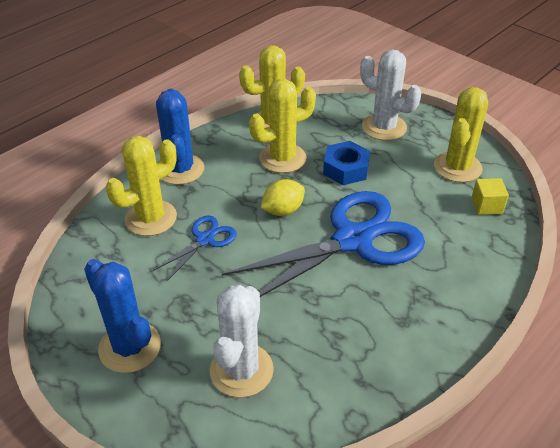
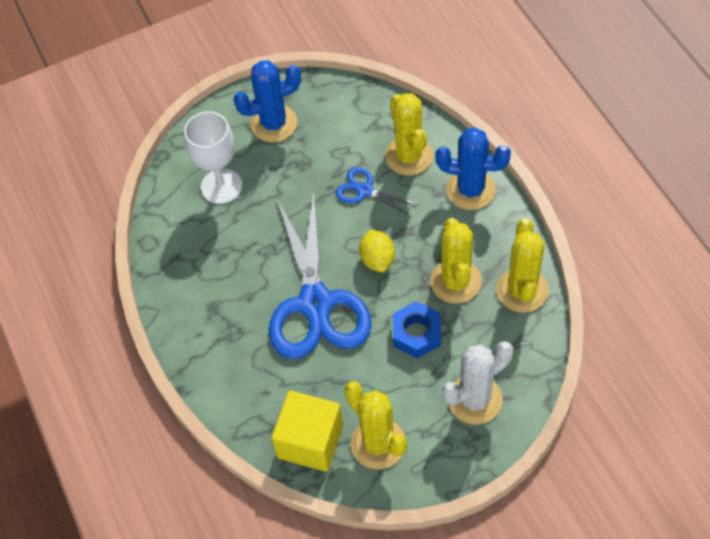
camera: 115 degrees right, 15 degrees up
blue scissors [153,215,236,281] -> blue scissors turned 150 degrees clockwise [336,167,420,217]
white cactus [210,285,274,398] -> white goblet [184,111,242,204]
yellow cube [472,178,509,215] -> yellow cube [272,391,343,472], size x1.92

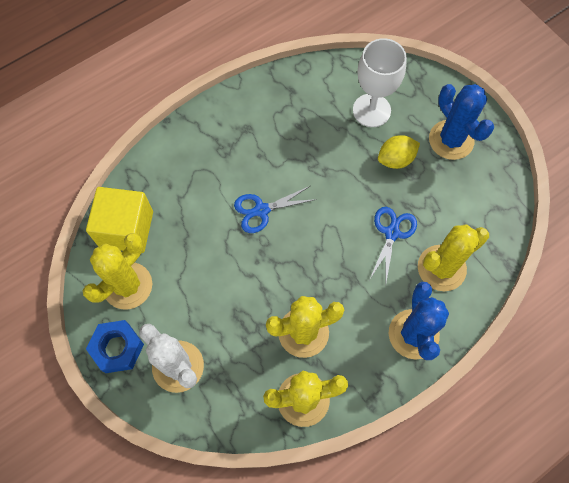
camera: 75 degrees right, 10 degrees up
blue scissors [269,191,372,359] -> blue scissors [234,186,317,233], size x0.46
yellow lemon [359,229,395,272] -> yellow lemon moved to [378,135,420,169]
blue nut [393,301,441,358] -> blue nut moved to [86,320,144,373]

